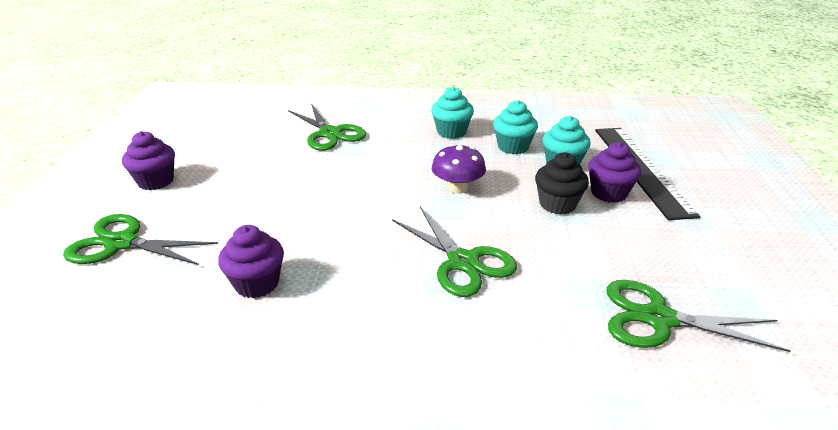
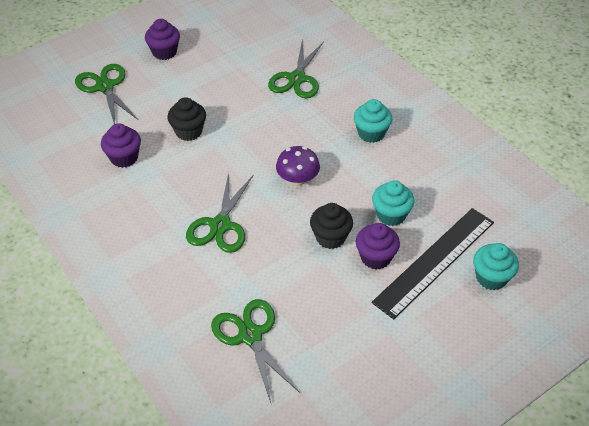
camera: 50 degrees right, 15 degrees up
turquoise cupcake [493,100,538,154] -> turquoise cupcake moved to [473,243,519,290]
none -> black cupcake [167,97,206,141]

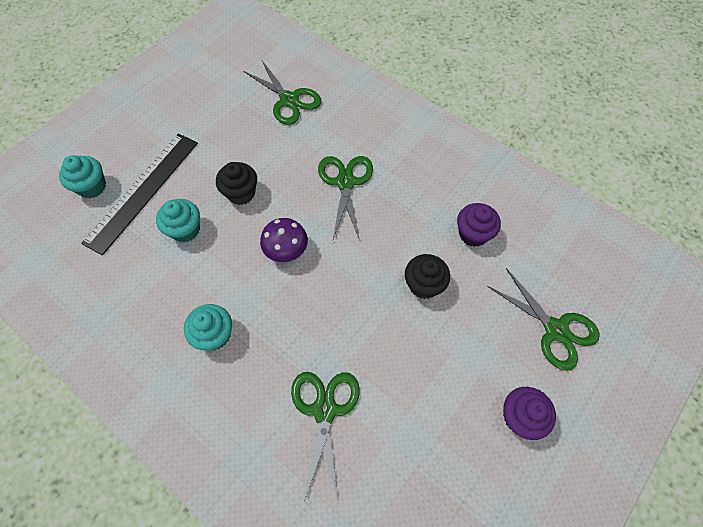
camera: 165 degrees right, 15 degrees up
purple cupcake [356,223,400,270] -> none

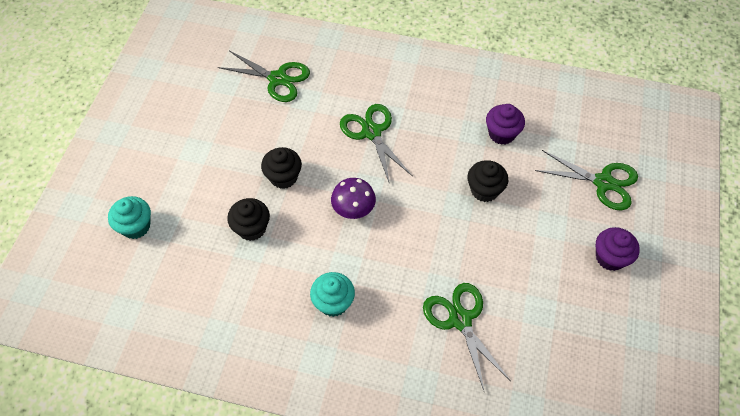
camera: 25 degrees left, 5 degrees down
black ruler [81,133,198,255] -> none
turquoise cupcake [156,199,200,242] -> black cupcake [227,198,270,241]

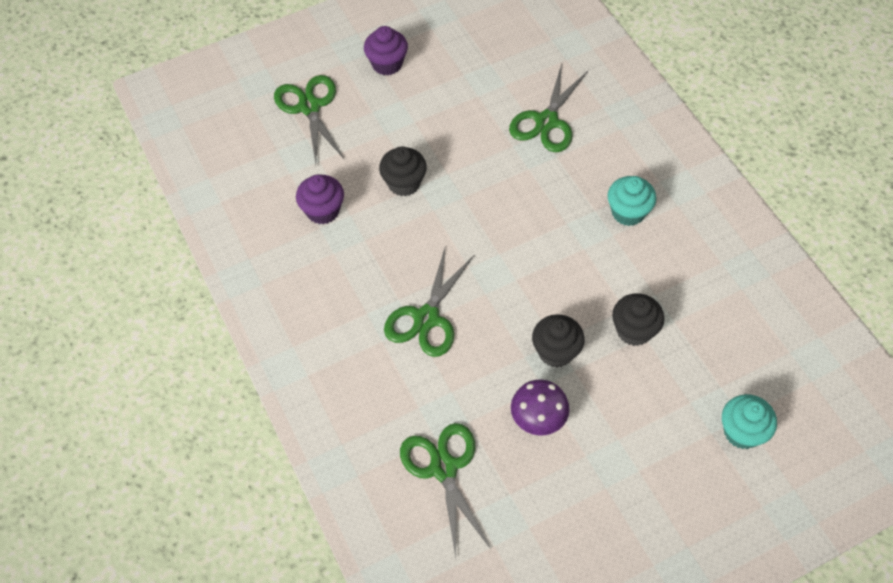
camera: 130 degrees left, 0 degrees up
purple mushroom [331,178,376,219] -> purple mushroom moved to [511,379,569,436]

